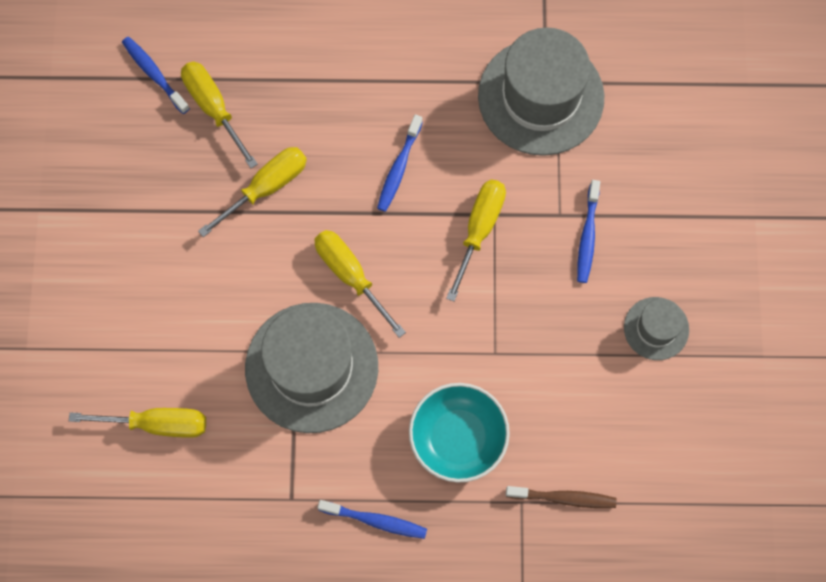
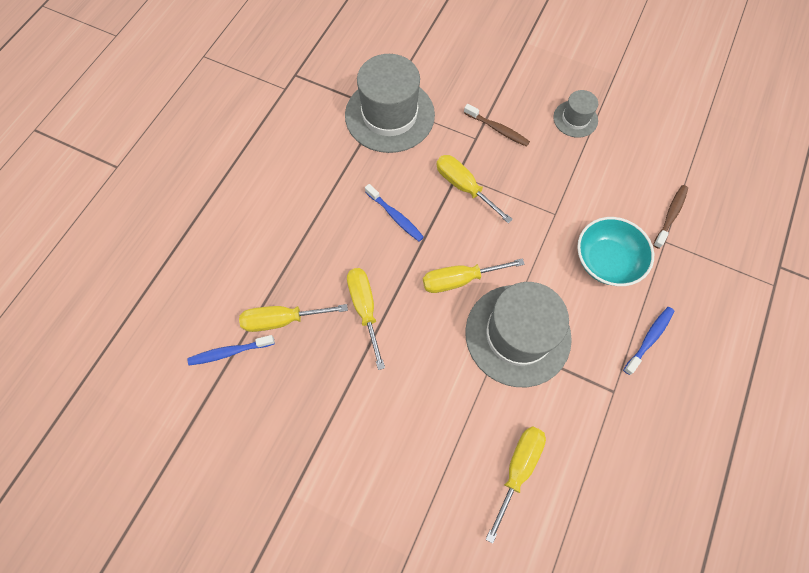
camera: 65 degrees left, 5 degrees down
blue toothbrush [577,180,600,283] -> brown toothbrush [464,104,530,147]

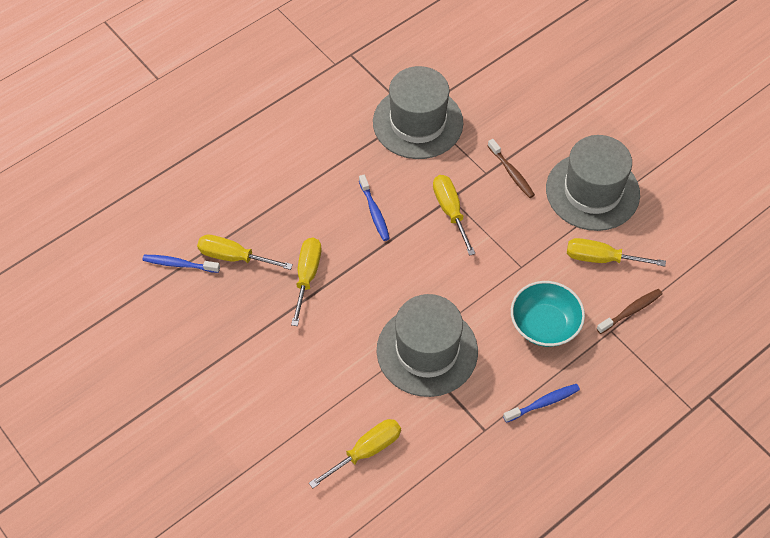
camera: 25 degrees right, 10 degrees down
yellow screwdriver [423,258,525,293] -> yellow screwdriver moved to [567,238,666,266]
grey hat [553,90,598,138] -> grey hat [546,135,640,231], size x2.03

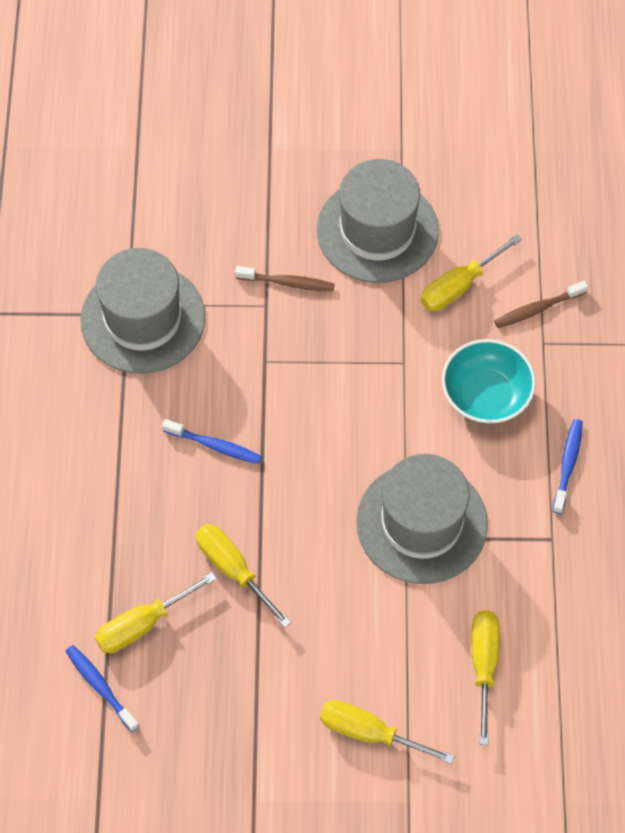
camera: 50 degrees left, 5 degrees up
blue toothbrush [142,255,220,273] -> blue toothbrush turned 90 degrees clockwise [66,645,139,732]
yellow screwdriver [433,175,475,256] -> yellow screwdriver moved to [320,700,455,764]
brown toothbrush [596,289,662,334] -> brown toothbrush turned 120 degrees counterclockwise [494,281,588,328]

